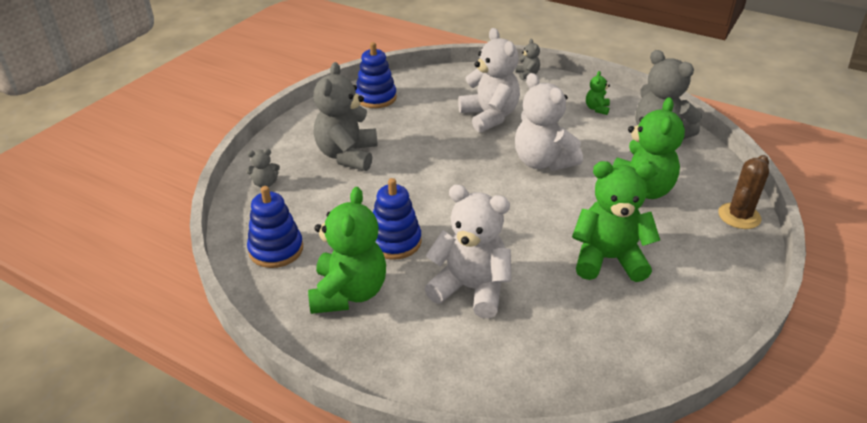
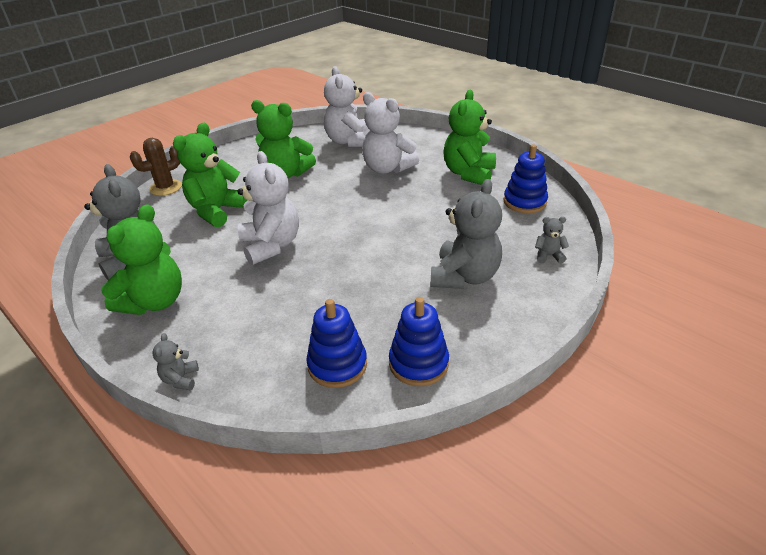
camera: 165 degrees left, 0 degrees up
blue stacking toy [373,178,422,260] -> blue stacking toy moved to [306,299,367,388]
white teddy bear [458,28,520,133] -> white teddy bear moved to [324,66,366,147]
green teddy bear [586,71,610,115] -> green teddy bear [101,204,182,315], size x2.23

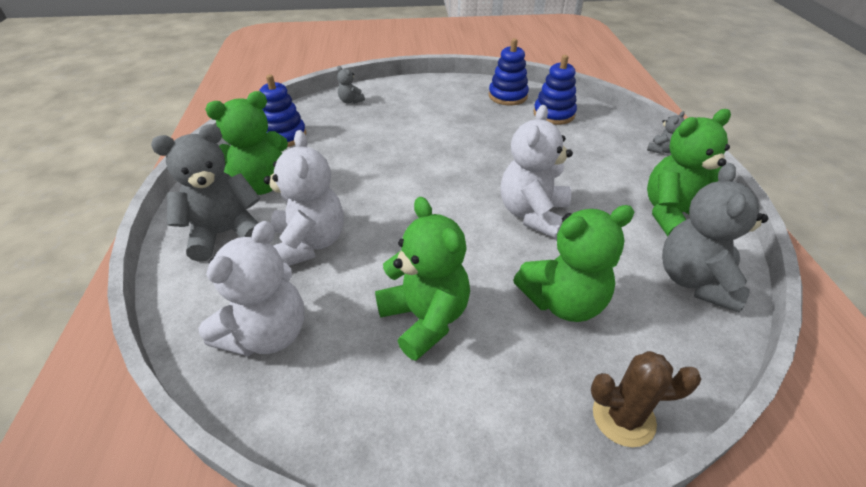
camera: 140 degrees left, 5 degrees up
grey teddy bear [431,179,502,289] -> grey teddy bear moved to [151,124,260,262]

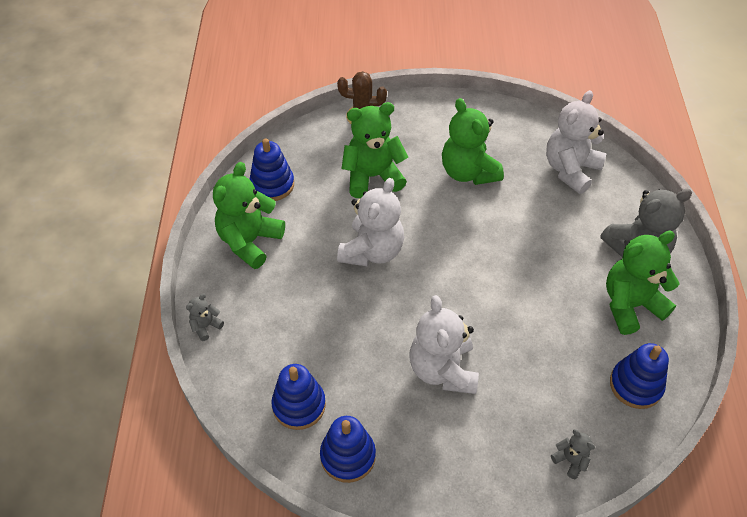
camera: 175 degrees left, 10 degrees up
white teddy bear [264,130,344,266] -> white teddy bear moved to [410,295,479,394]
green teddy bear [647,109,731,236] -> green teddy bear turned 135 degrees clockwise [213,162,285,269]
grey teddy bear [662,163,768,312] -> blue stacking toy [250,138,294,201]

